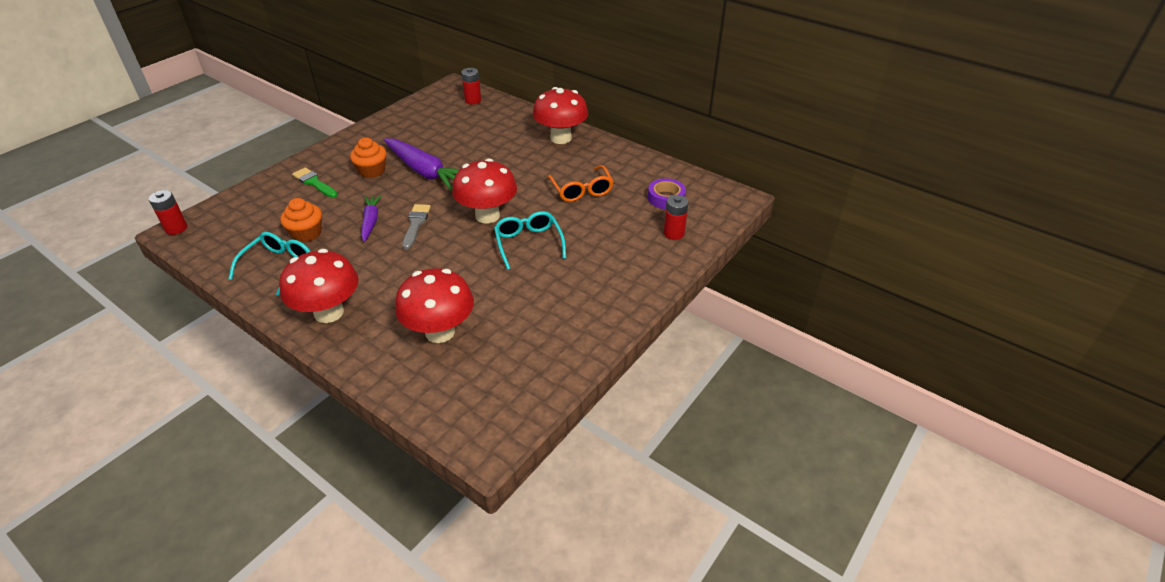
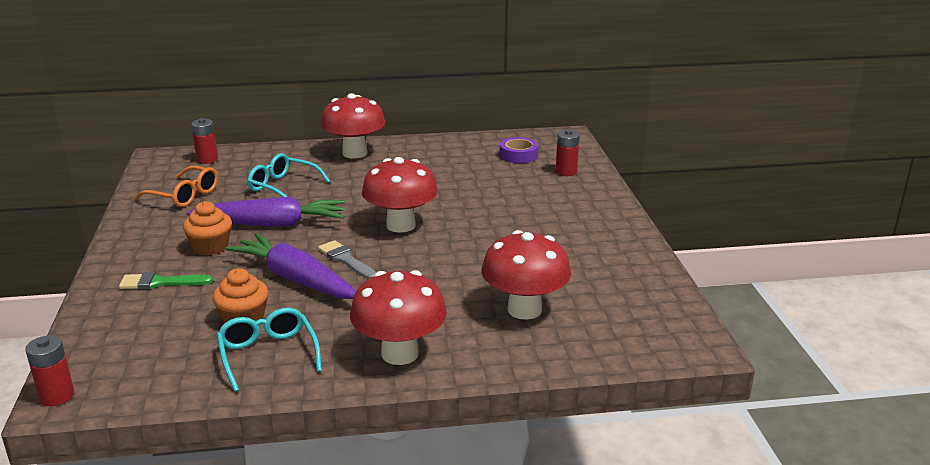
camera: 45 degrees left, 15 degrees down
purple carrot [361,195,382,242] -> purple carrot [226,233,356,299], size x1.78
turquoise glasses [494,211,566,270] -> turquoise glasses moved to [248,153,330,197]
orange glasses [547,165,614,202] -> orange glasses moved to [134,166,218,207]

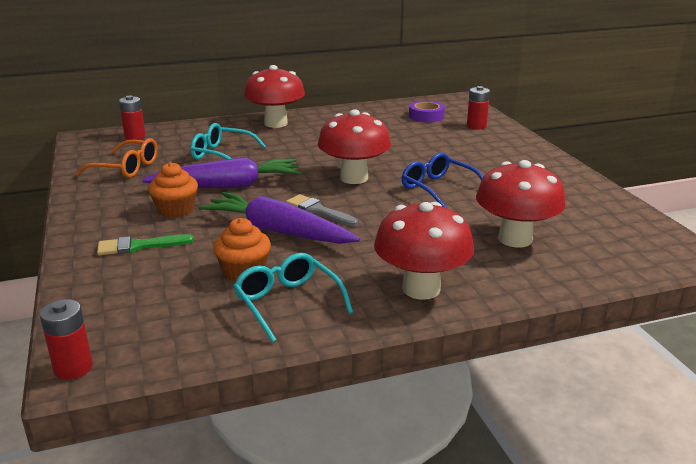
camera: 10 degrees left, 0 degrees up
none -> blue glasses [402,152,483,208]

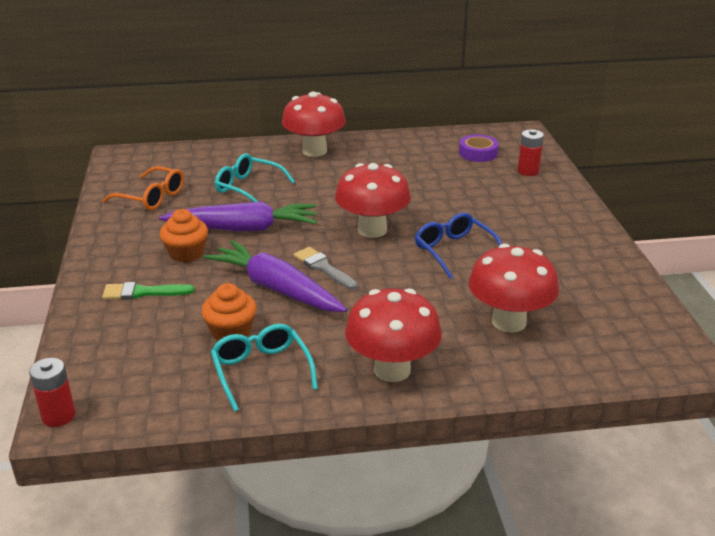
camera: 10 degrees right, 5 degrees up
red battery [119,96,146,140] -> none

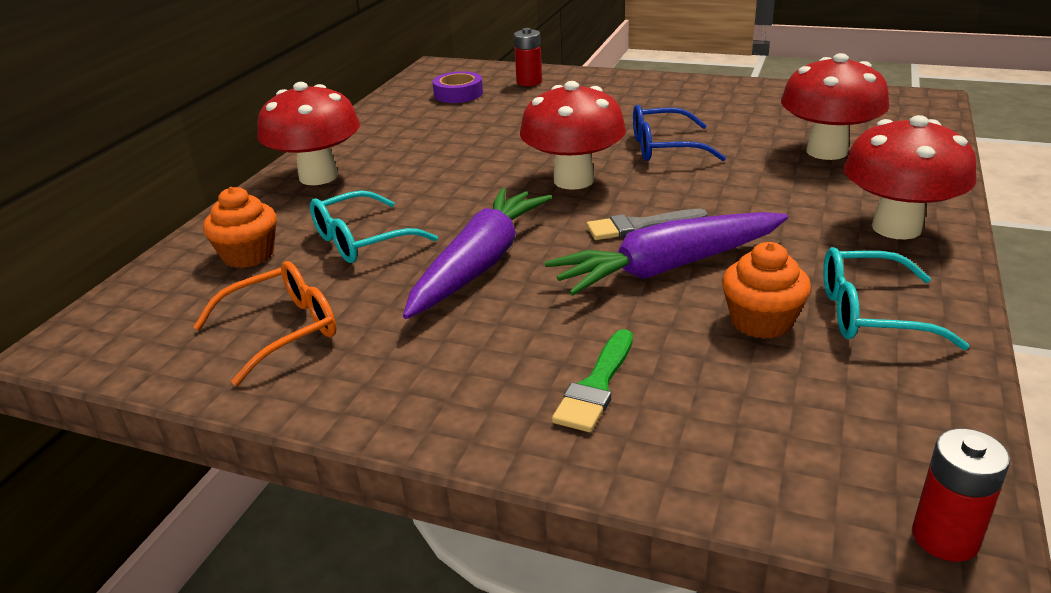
camera: 60 degrees left, 0 degrees up
orange cupcake [160,209,208,263] -> orange cupcake moved to [203,187,277,268]

